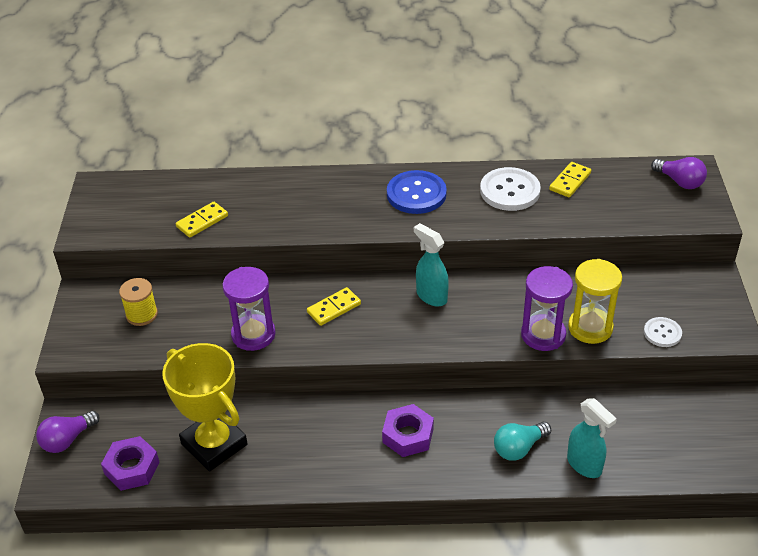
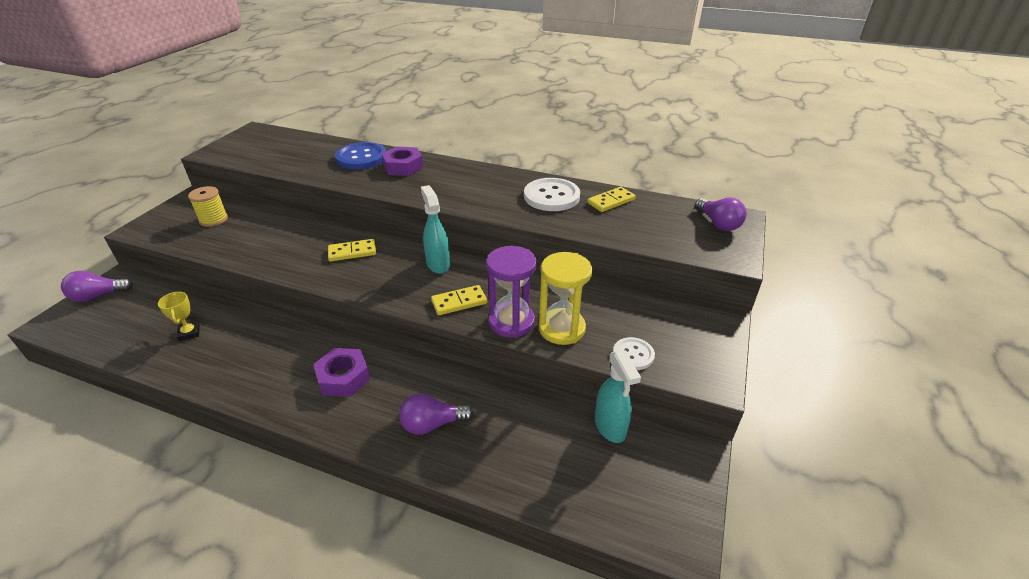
camera: 20 degrees right, 5 degrees down
purple nut [101,436,160,491] -> purple nut moved to [382,147,423,176]
yellow trophy [162,343,247,471] -> yellow trophy [158,292,200,341], size x0.41
yellow domino [176,202,228,238] -> yellow domino moved to [431,285,487,315]
purple hourglass [222,267,276,351] -> none
blue button [387,170,447,214] -> blue button moved to [335,142,386,170]
turquoise light bulb [494,422,551,461] -> purple light bulb [399,393,474,435]
turquoise spray bottle [567,398,617,478] -> turquoise spray bottle moved to [595,350,641,443]

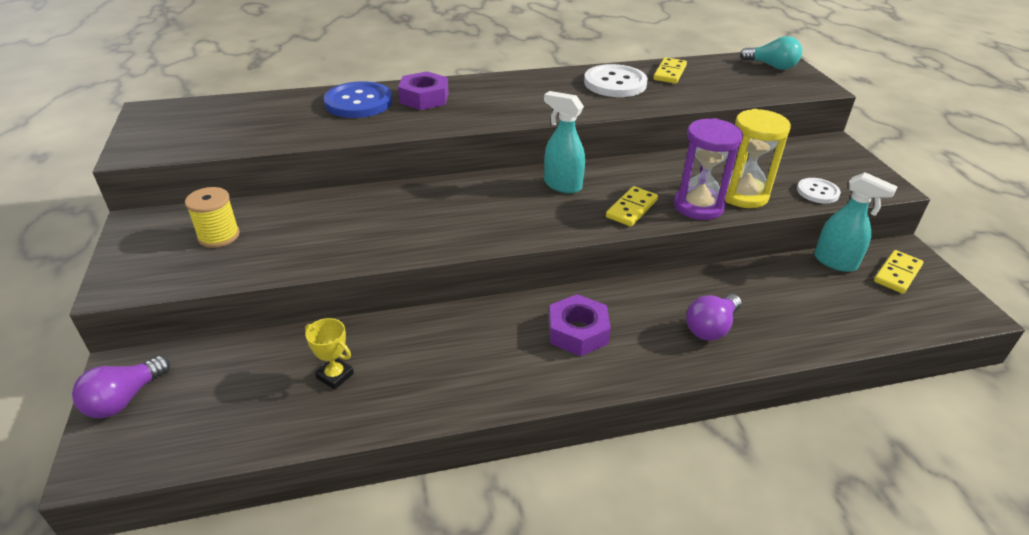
camera: 35 degrees left, 0 degrees up
yellow domino [328,239,376,262] -> yellow domino moved to [874,250,923,294]
purple light bulb [695,198,747,231] -> turquoise light bulb [740,36,802,70]

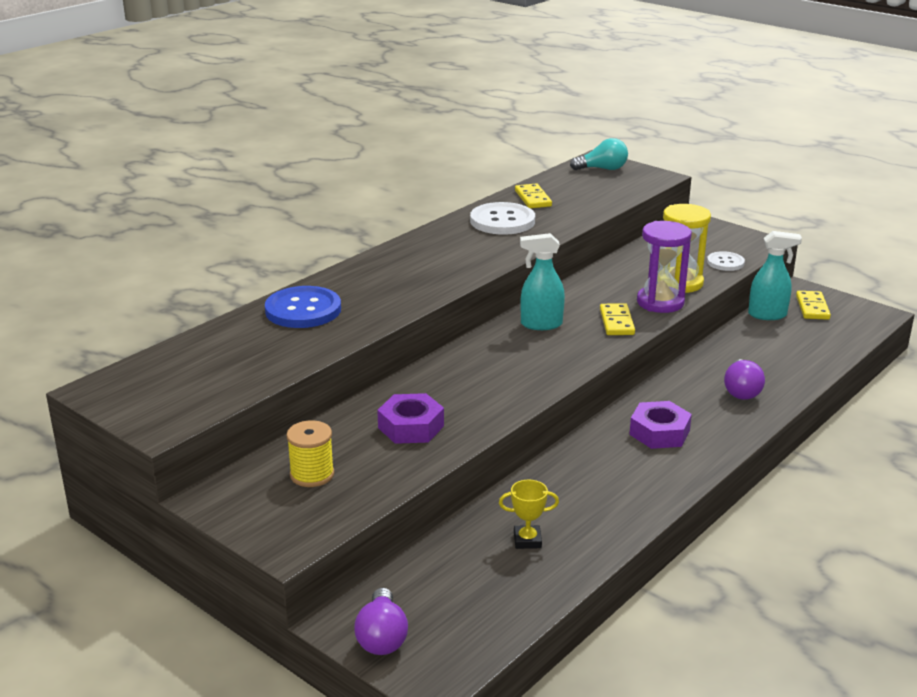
camera: 35 degrees left, 10 degrees down
purple nut [398,71,449,110] -> purple nut moved to [377,393,444,444]

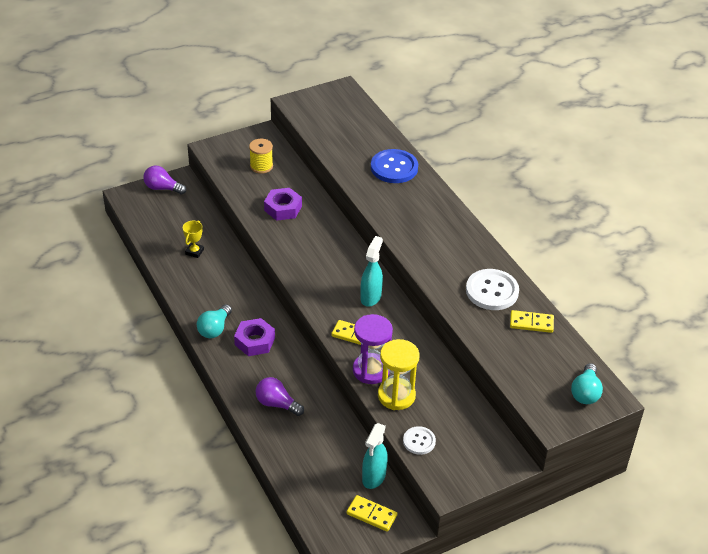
camera: 110 degrees right, 15 degrees up
none -> turquoise light bulb [197,304,232,338]

